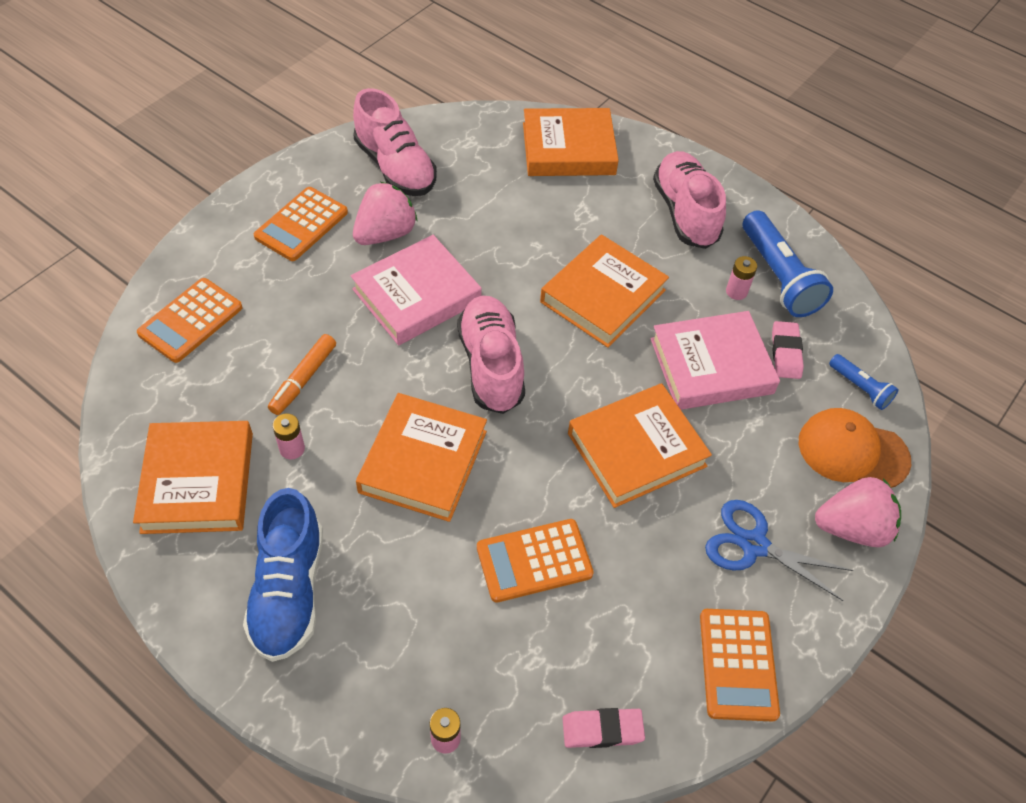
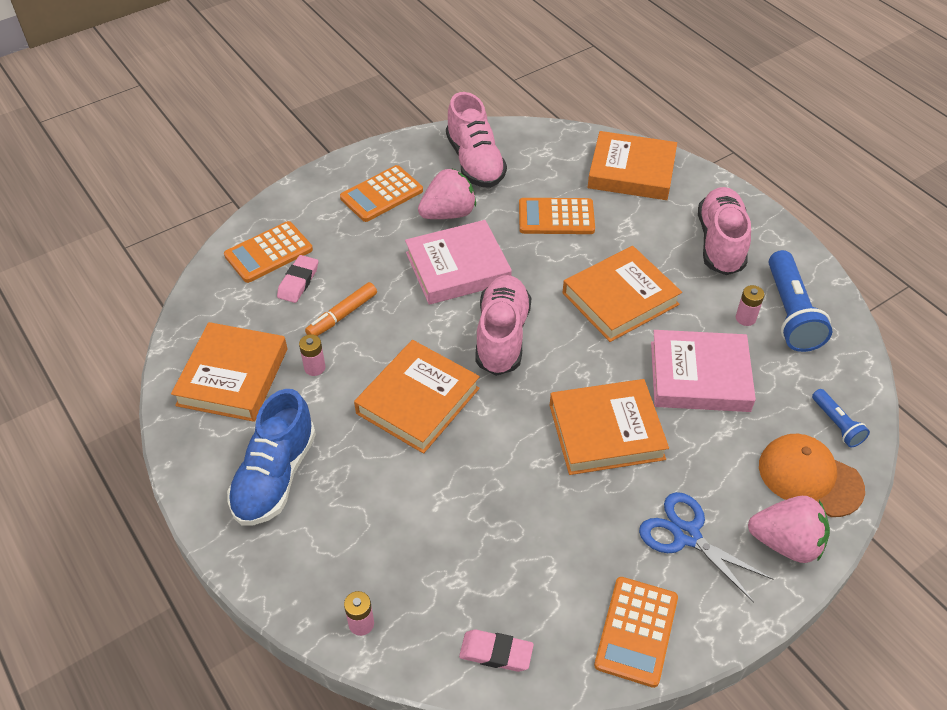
camera: 20 degrees right, 5 degrees down
orange calculator [477,519,594,603] -> orange calculator moved to [519,198,595,234]
pink eraser [772,321,804,379] -> pink eraser moved to [277,255,318,303]

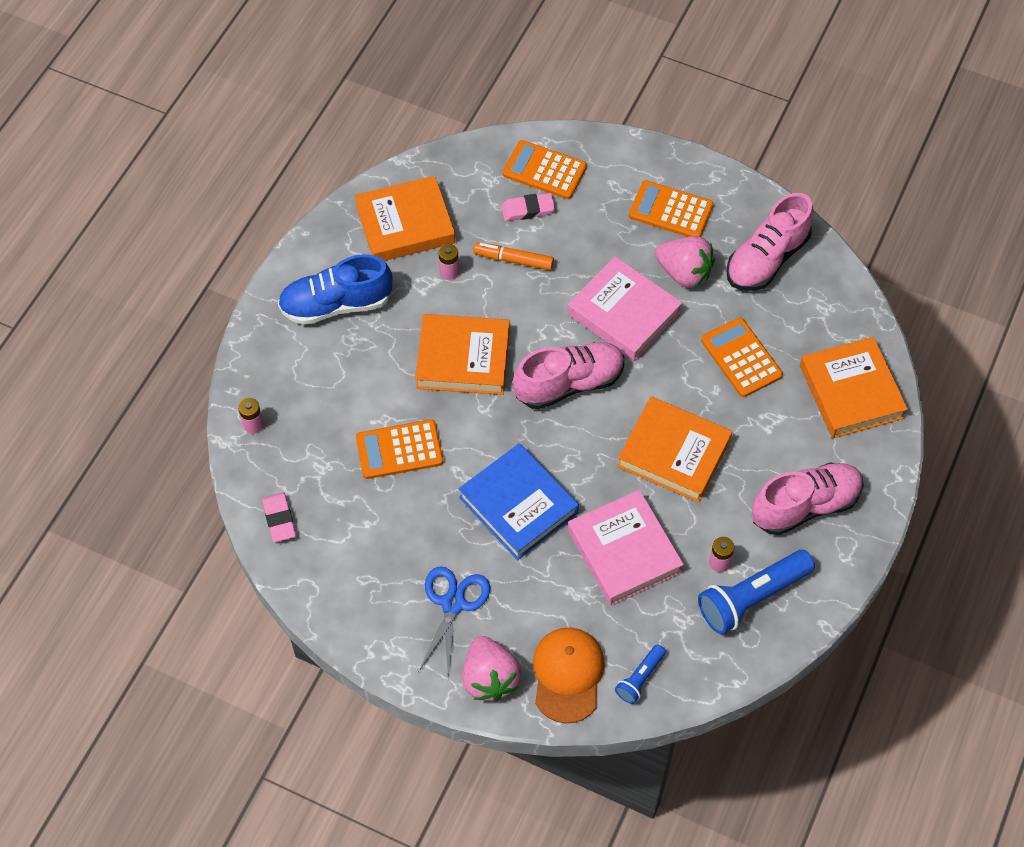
camera: 60 degrees right, 10 degrees up
orange book [550,379,669,475] -> blue book [459,443,579,560]
orange calculator [594,577,678,688] -> orange calculator moved to [356,419,443,479]

